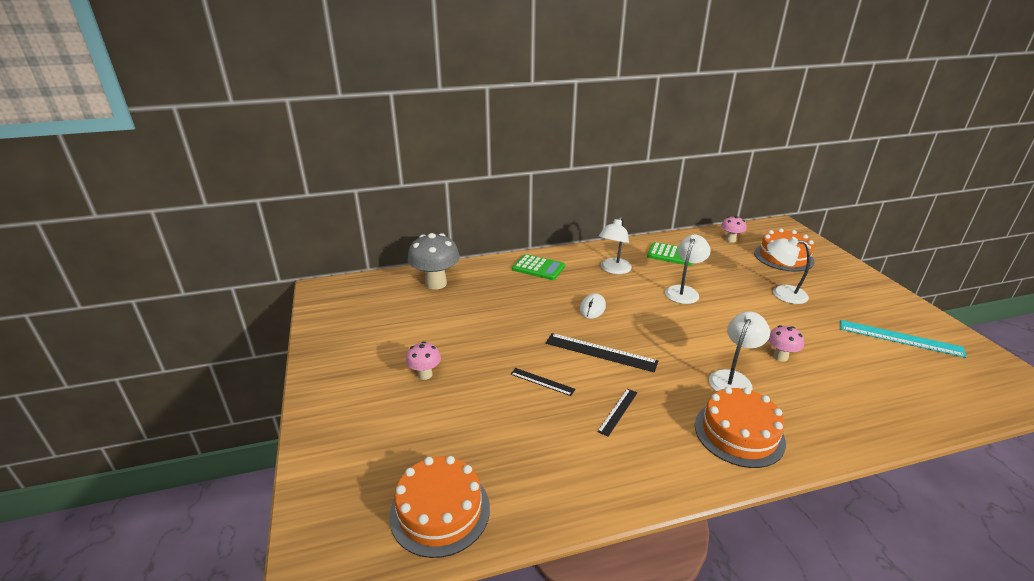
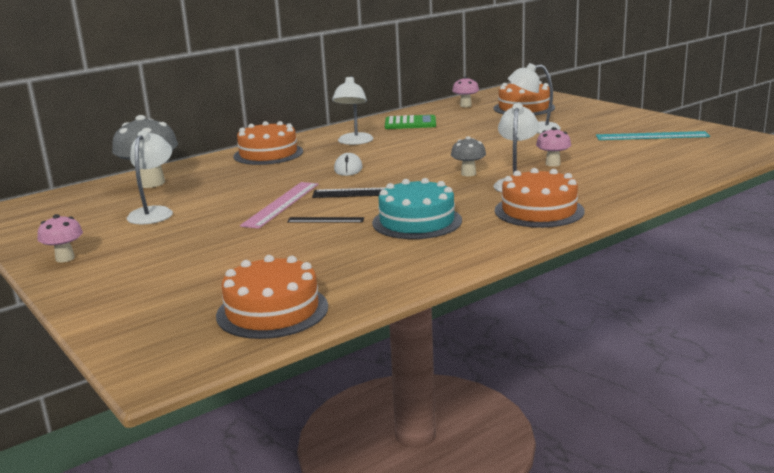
camera: 20 degrees left, 10 degrees down
pink mushroom [406,341,441,380] -> pink mushroom moved to [38,214,83,262]
green calculator [512,254,565,280] -> orange cake [234,121,303,165]
black ruler [597,389,637,437] -> turquoise cake [372,178,462,239]
white lamp [665,234,711,304] -> white lamp moved to [127,130,173,224]
none -> pink ruler [240,182,318,229]
none -> grey mushroom [451,136,486,176]

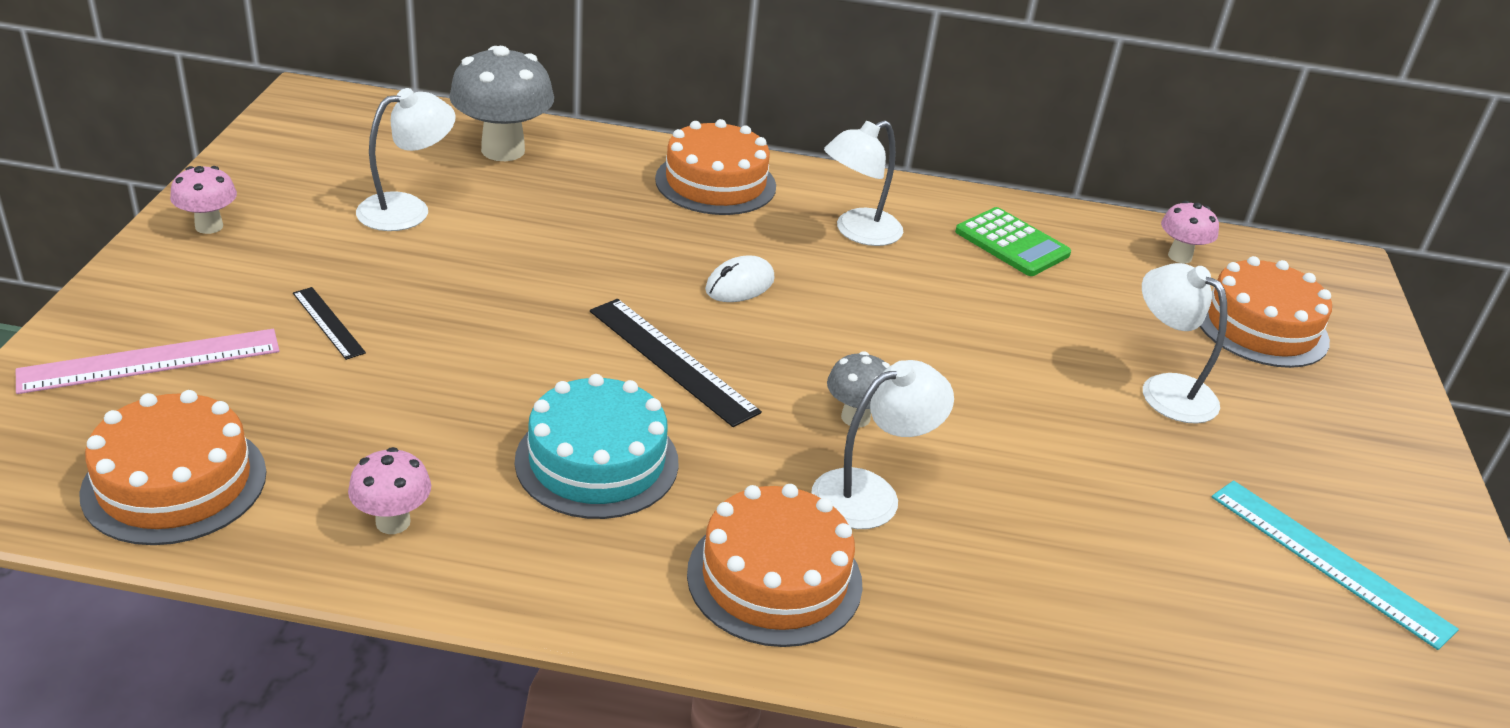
camera: 40 degrees right, 15 degrees up
pink ruler [240,182,318,229] -> pink ruler moved to [16,329,280,394]
black ruler [287,217,364,223] -> black ruler moved to [293,287,366,360]
pink mushroom [536,127,571,167] -> pink mushroom moved to [348,447,431,534]

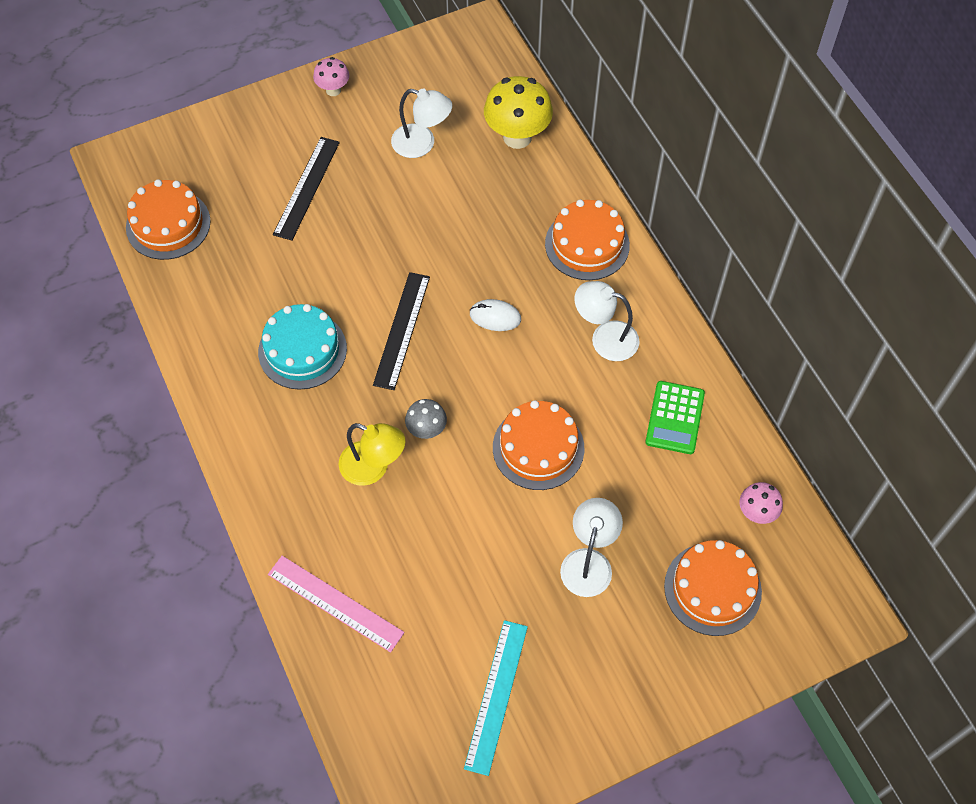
camera: 60 degrees right, 25 degrees up
pink ruler [16,329,280,394] -> pink ruler moved to [268,556,404,652]
black ruler [293,287,366,360] -> black ruler [273,137,340,241], size x1.78
pink mushroom [348,447,431,534] -> none
grey mushroom [449,46,554,161] -> yellow mushroom [484,76,553,149]
orange cake [687,484,863,647] -> orange cake moved to [493,400,584,490]
white lamp [811,360,954,529] -> yellow lamp [338,423,405,486]

